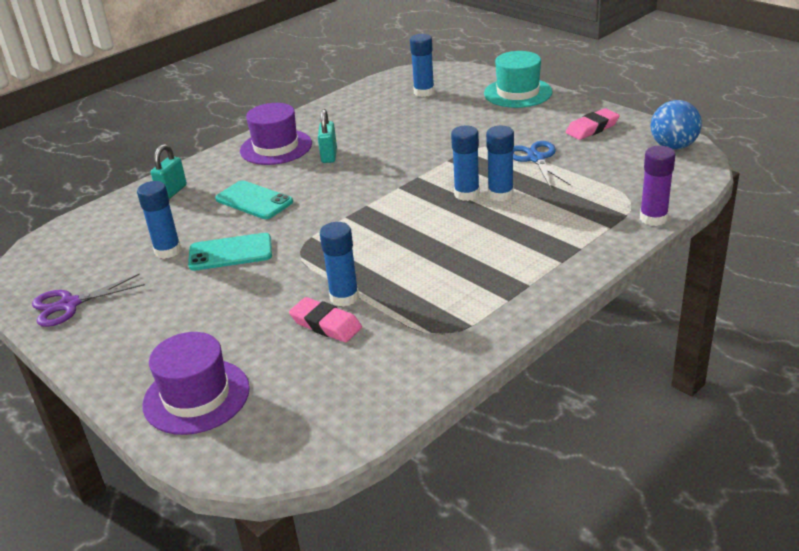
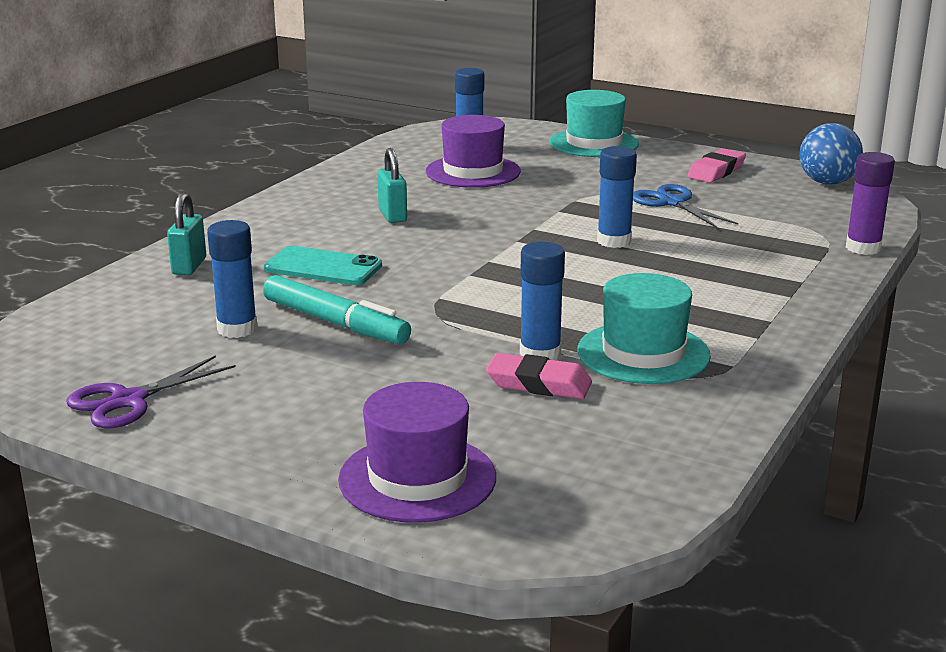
camera: 20 degrees left, 10 degrees down
turquoise phone [188,233,272,271] -> turquoise marker [263,275,411,344]
purple hat [240,103,312,165] -> purple hat moved to [426,115,521,188]
blue glue stick [486,126,514,201] -> none
none -> turquoise hat [577,273,711,384]

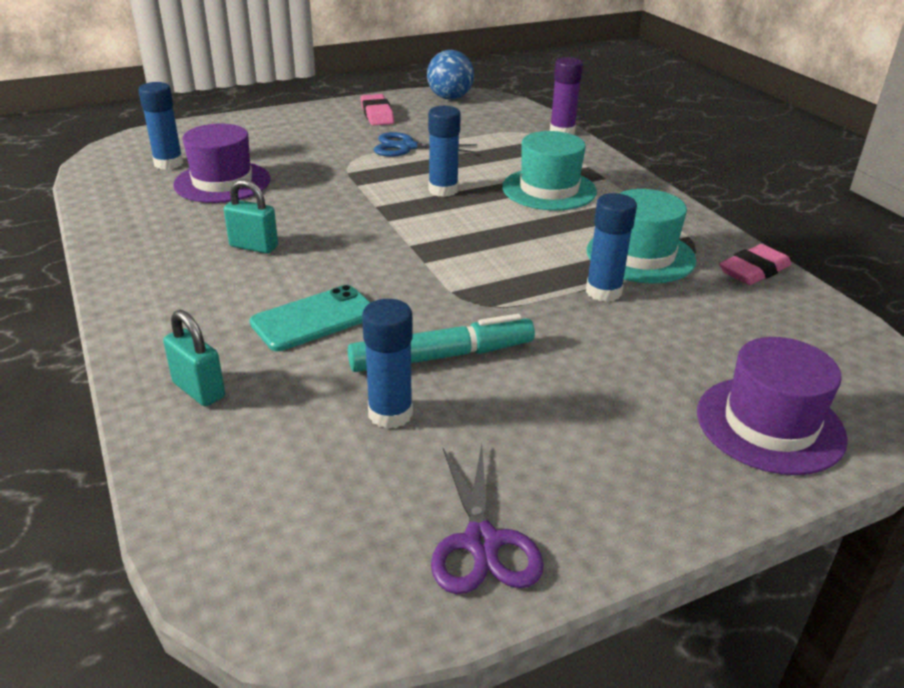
camera: 55 degrees left, 10 degrees up
pink eraser [486,353,592,399] -> pink eraser moved to [719,244,791,285]
turquoise hat [549,90,639,157] -> turquoise hat moved to [502,131,597,211]

